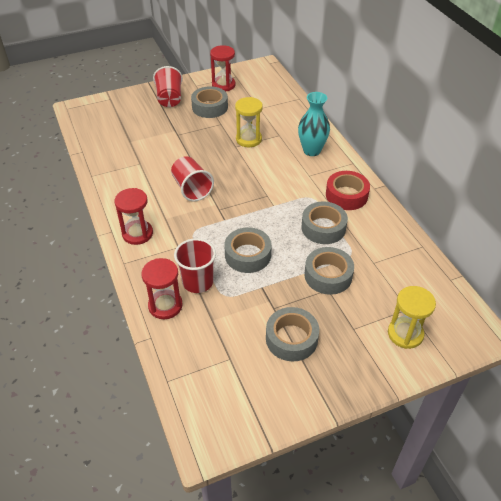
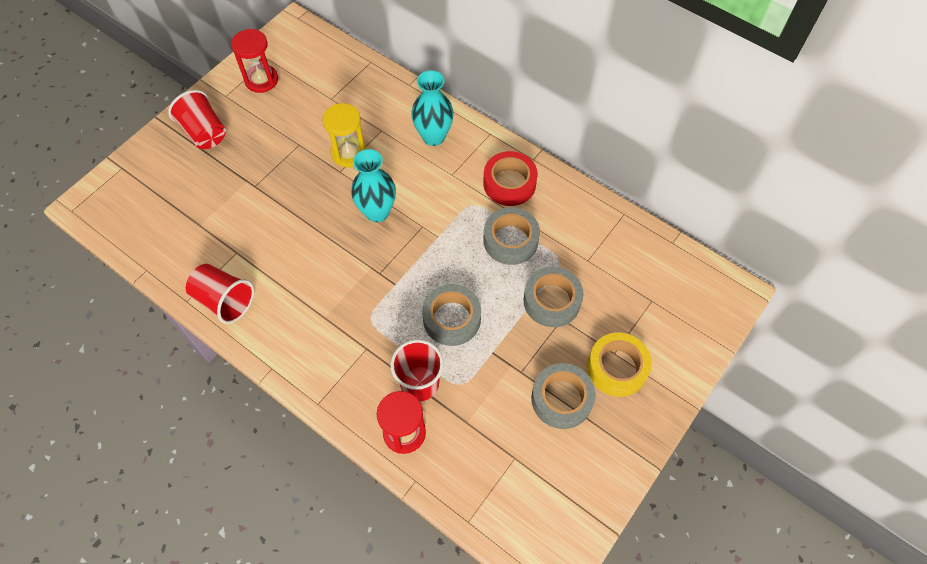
camera: 30 degrees left, 15 degrees up
red hourglass [114,188,153,245] -> none
red cup [171,156,214,201] -> red cup moved to [186,264,254,324]
grey tape [191,86,228,118] -> none
yellow hourglass [388,286,436,349] -> none
none -> turquoise vase [351,149,396,222]
none -> yellow tape [587,332,652,397]

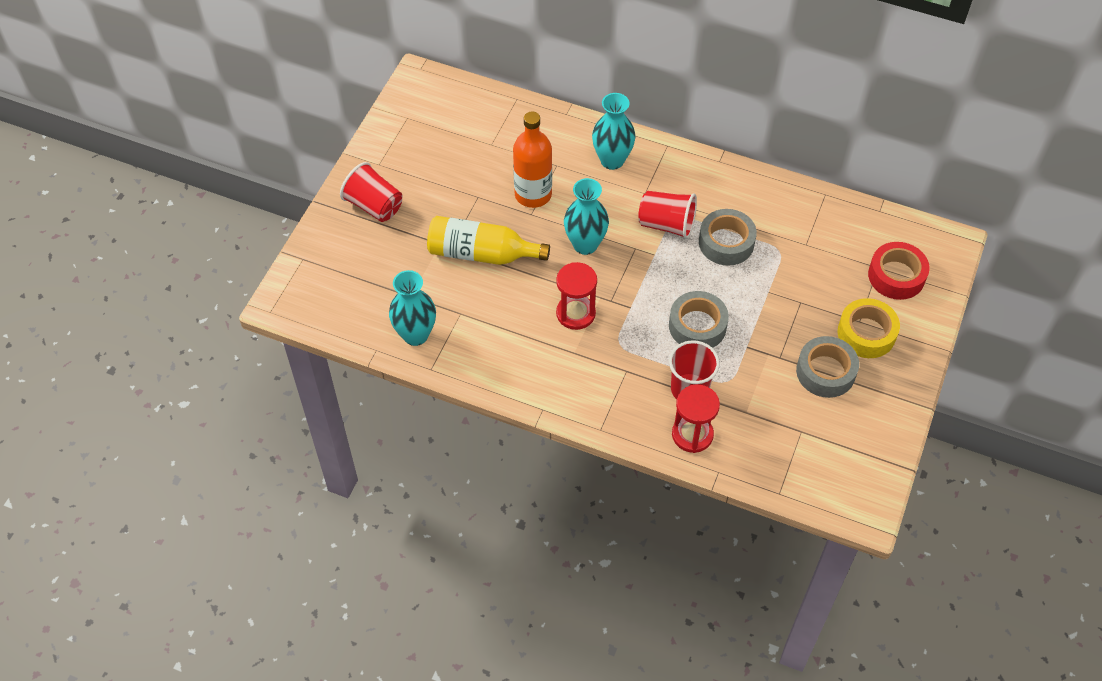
camera: 15 degrees left, 5 degrees down
red cup [186,264,254,324] -> red cup moved to [638,191,697,239]
red hourglass [231,29,278,93] -> red hourglass moved to [556,262,597,330]
yellow hourglass [322,103,366,167] -> orange bottle [513,111,552,208]
red tape [483,151,538,206] -> red tape moved to [868,242,930,300]
grey tape [523,267,584,327] -> none
none -> turquoise vase [389,270,436,346]
none -> yellow bottle [427,216,550,265]

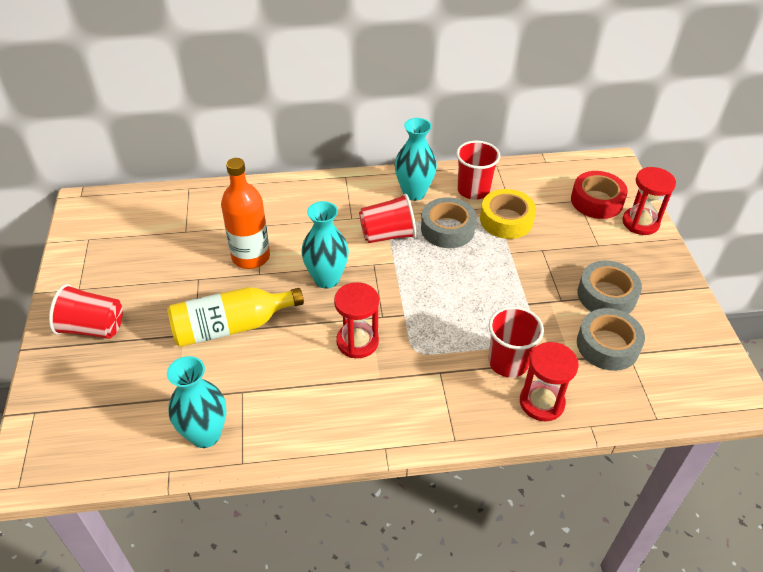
camera: 30 degrees left, 10 degrees down
turquoise vase [592,93,636,170] -> turquoise vase moved to [395,118,437,201]
grey tape [669,291,729,348] -> grey tape moved to [577,308,645,371]
yellow tape [838,298,900,358] -> yellow tape moved to [480,189,536,239]
none -> red cup [456,141,500,200]
none -> red hourglass [623,167,676,235]

